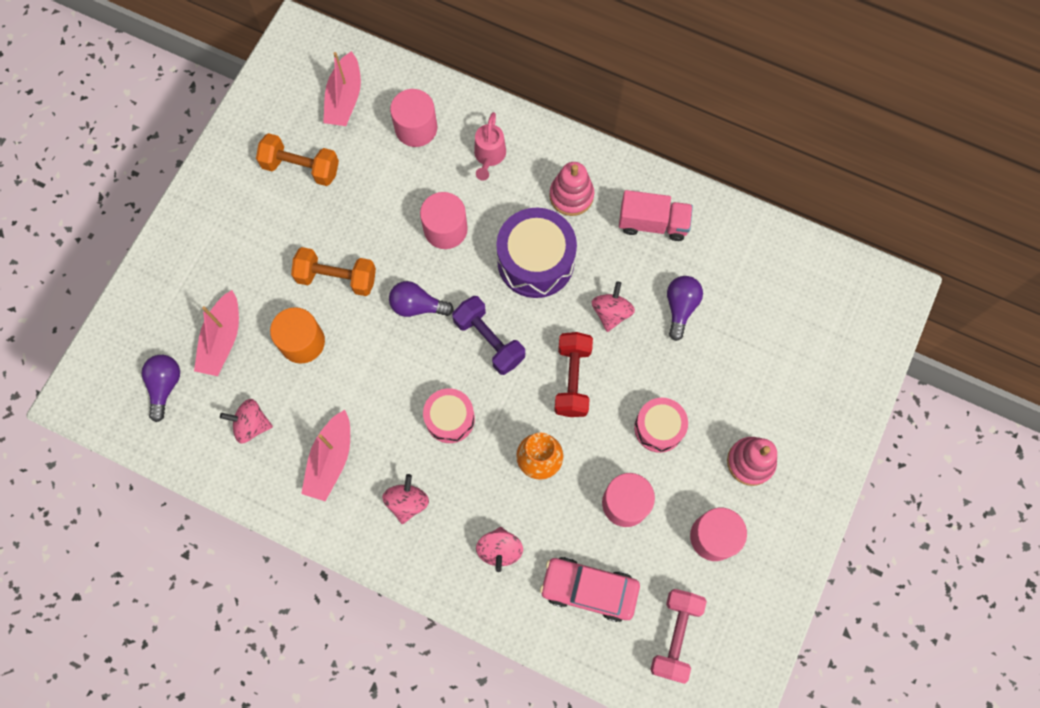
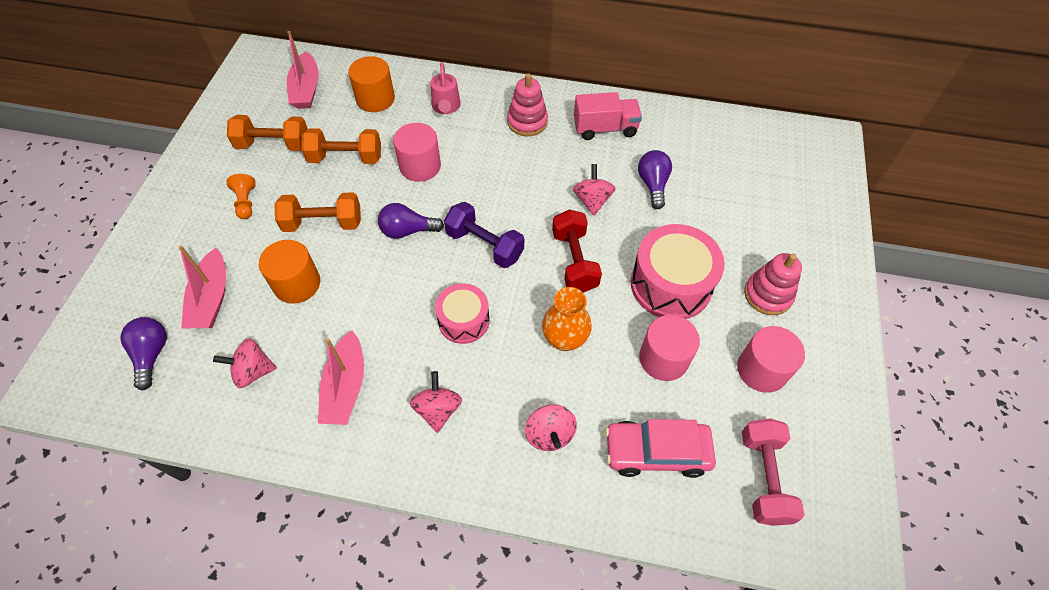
camera: 15 degrees left, 15 degrees down
pink cylinder [390,89,437,147] -> orange cylinder [348,56,395,112]
purple drum [496,208,577,298] -> none
pink drum [634,398,688,453] -> pink drum [631,224,725,319], size x1.64
none -> orange pawn [227,174,256,219]
none -> orange dumbbell [301,128,381,164]

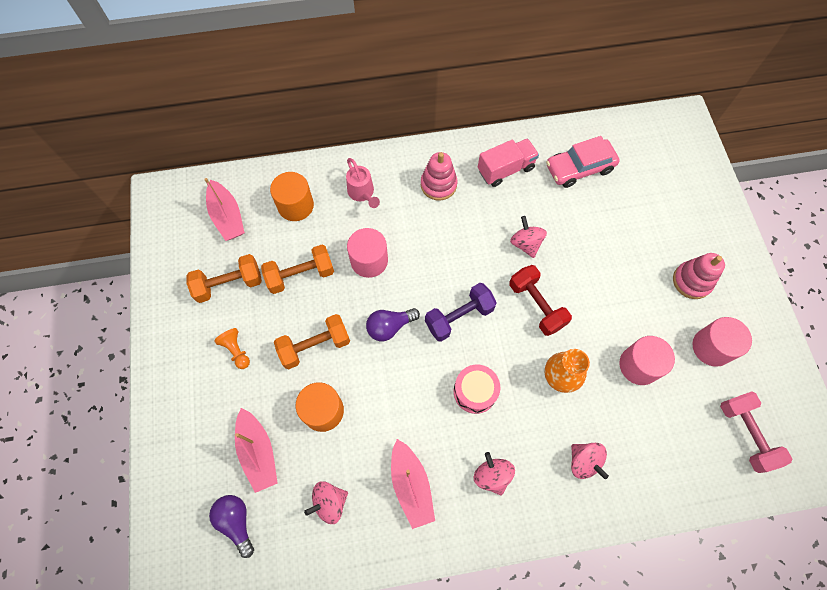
camera: 20 degrees left, 10 degrees up
purple dumbbell [444,202,524,268] -> purple dumbbell turned 45 degrees counterclockwise [425,283,497,342]
pink car [605,419,716,478] -> pink car moved to [546,136,620,188]
pink drum [631,224,725,319] -> none
purple light bulb [638,150,672,209] -> none

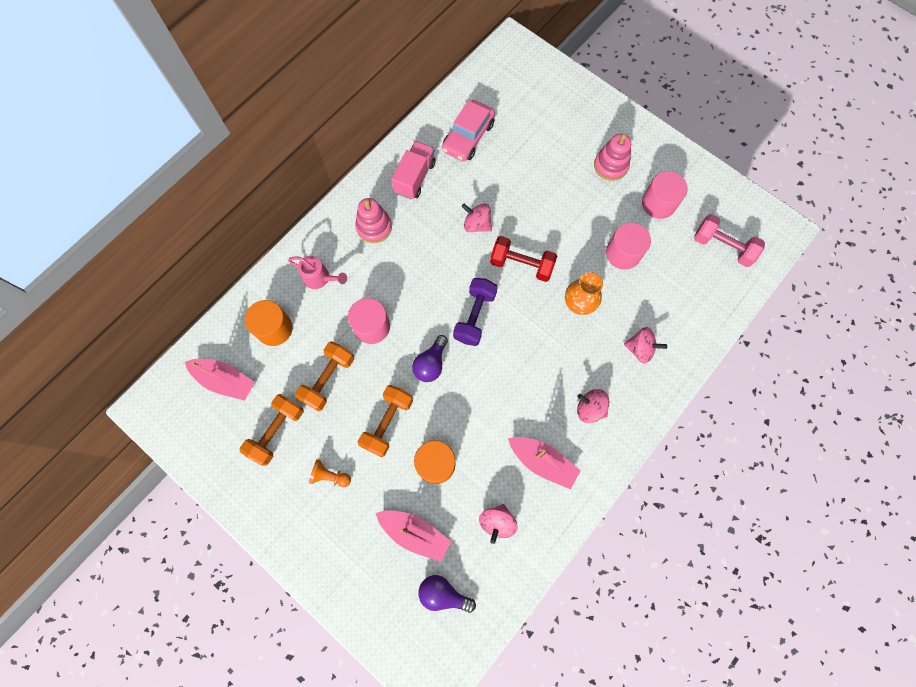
camera: 40 degrees left, 5 degrees up
pink drum [454,365,500,414] -> none

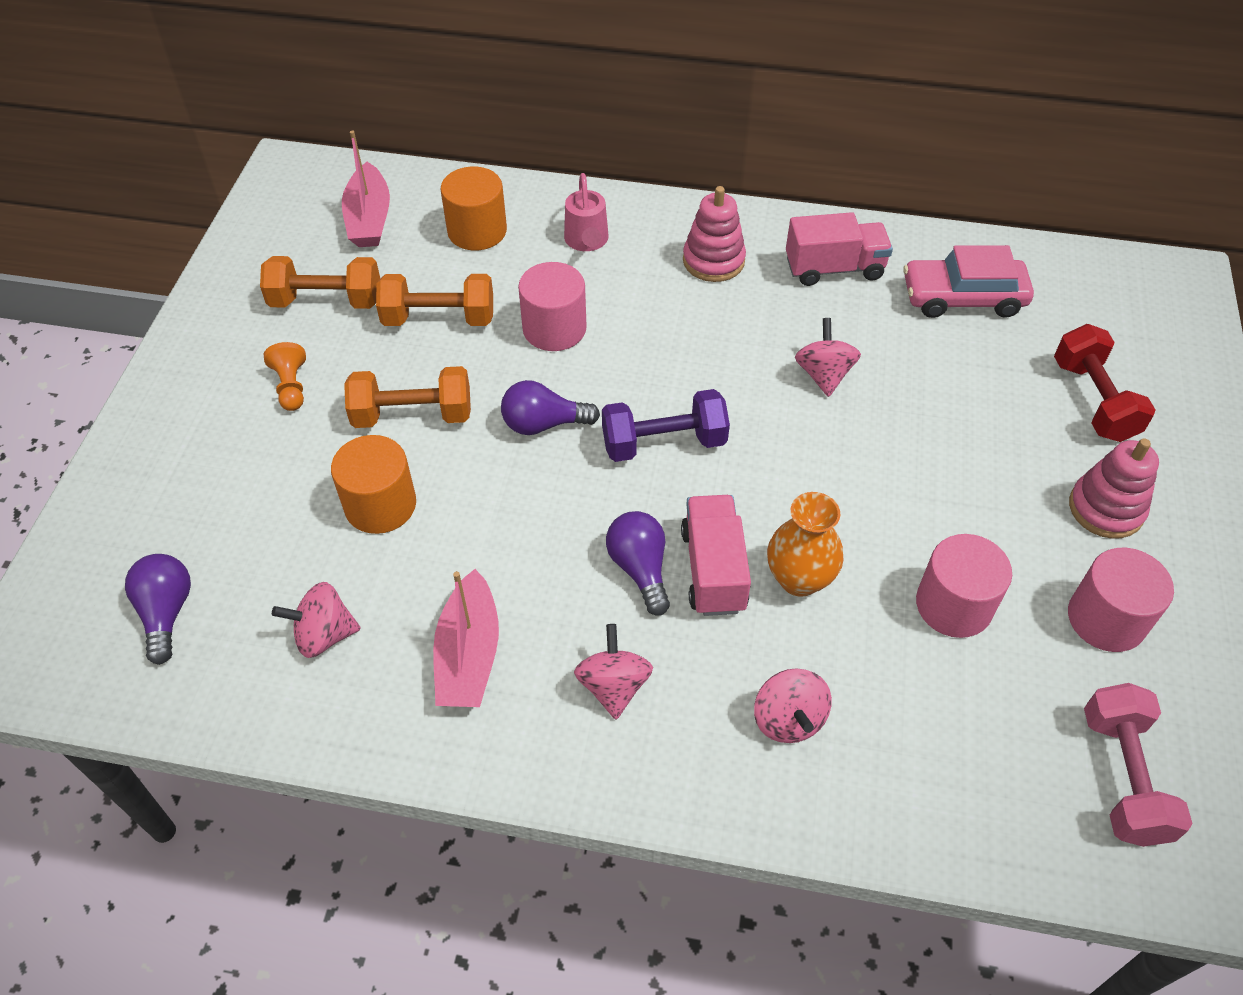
camera: 60 degrees right, 20 degrees down
pink boat [376,510,451,562] -> none
red dumbbell [490,236,557,282] -> red dumbbell moved to [1054,324,1156,442]
none -> purple light bulb [606,511,670,616]
none -> pink truck [681,495,751,616]

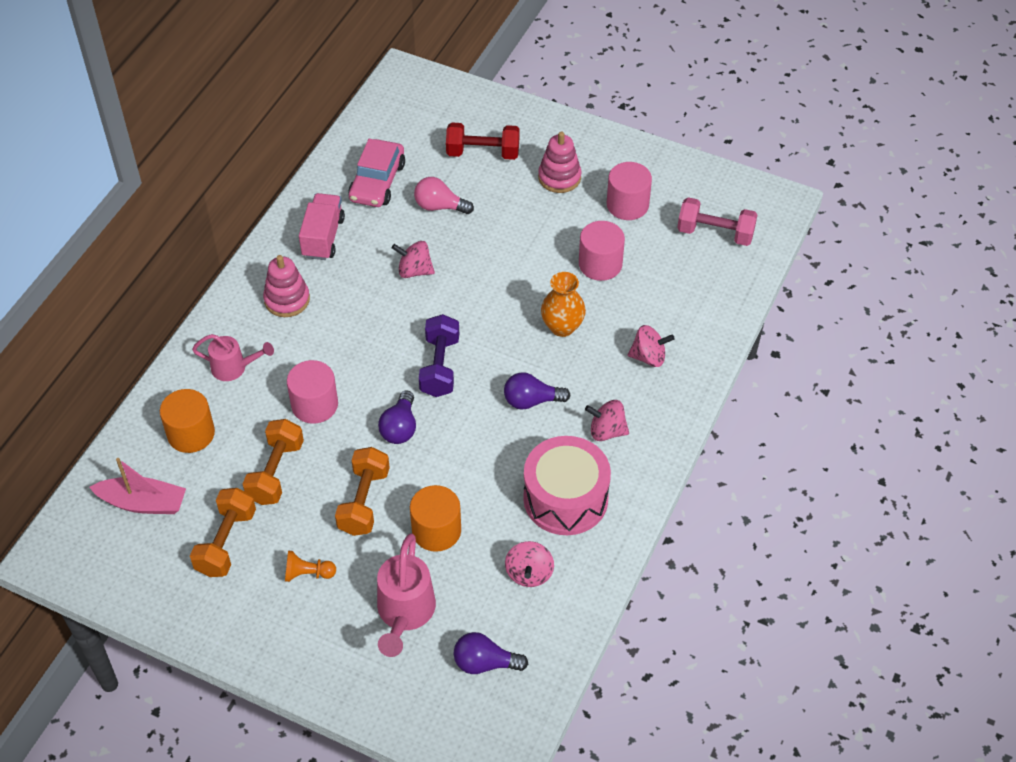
camera: 75 degrees left, 0 degrees up
pink boat [433,569,499,707] -> pink drum [523,436,611,535]
pink truck [681,495,751,616] -> none
none -> pink watering can [377,533,436,657]
none -> pink light bulb [414,177,474,214]

